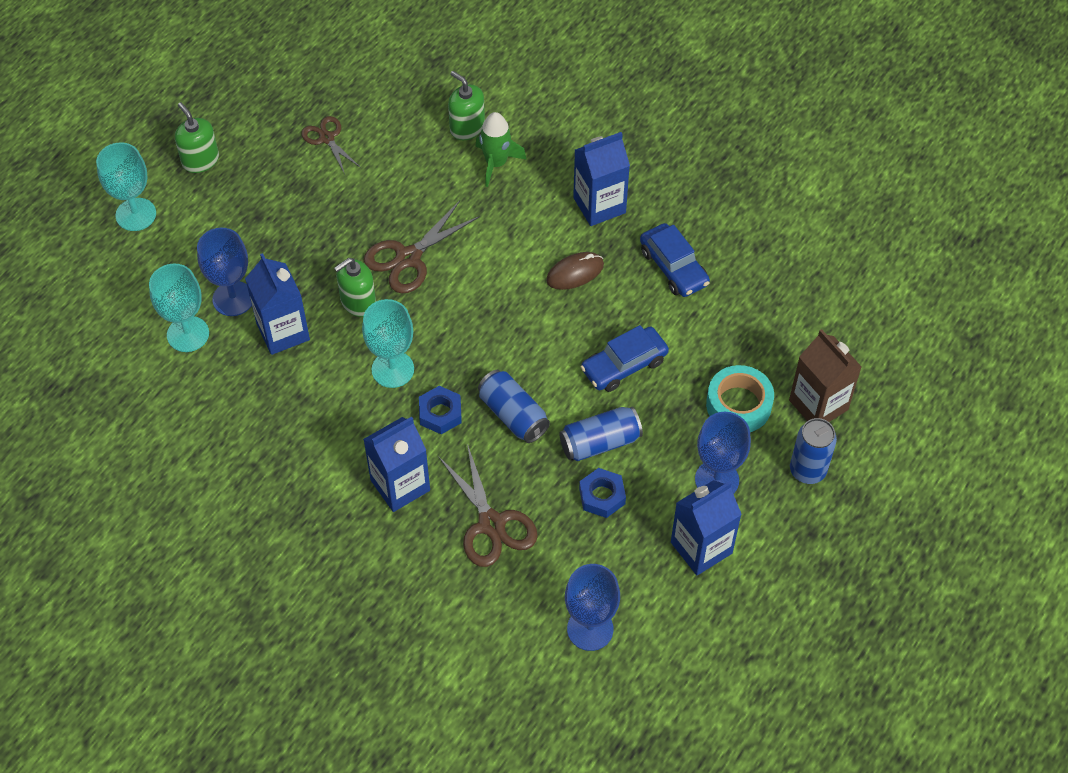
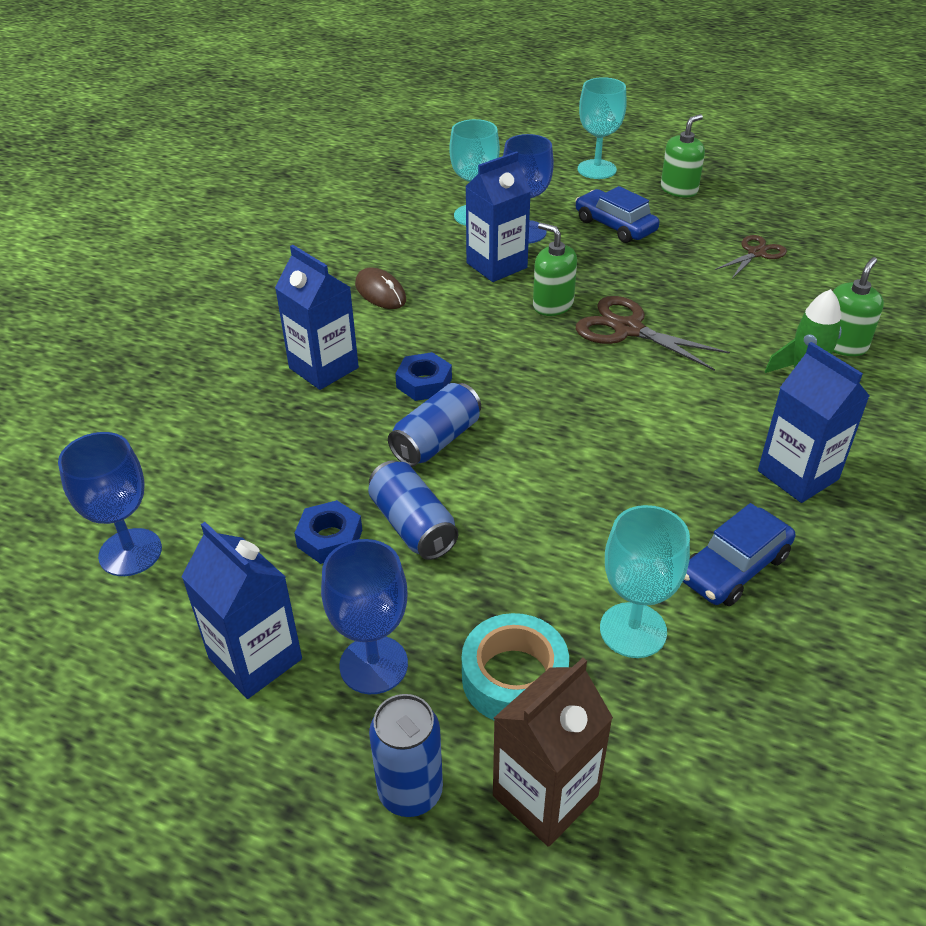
camera: 80 degrees right, 15 degrees down
turquoise goblet [362,299,414,388] -> turquoise goblet moved to [600,505,690,658]
brown scissors [438,444,538,567] -> none
brown mouse [546,252,604,290] -> brown mouse moved to [355,267,406,309]
blue car [581,325,669,392] -> blue car moved to [575,186,660,243]

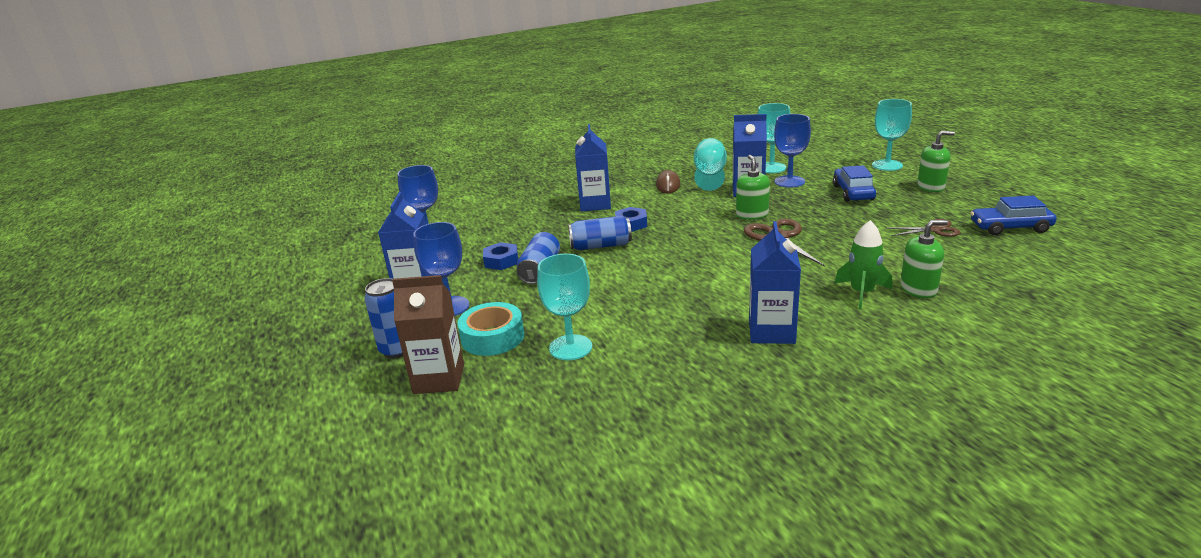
camera: 45 degrees right, 15 degrees down
blue car [683,503,795,606] -> blue car moved to [970,196,1057,235]
none -> turquoise goblet [694,138,727,191]

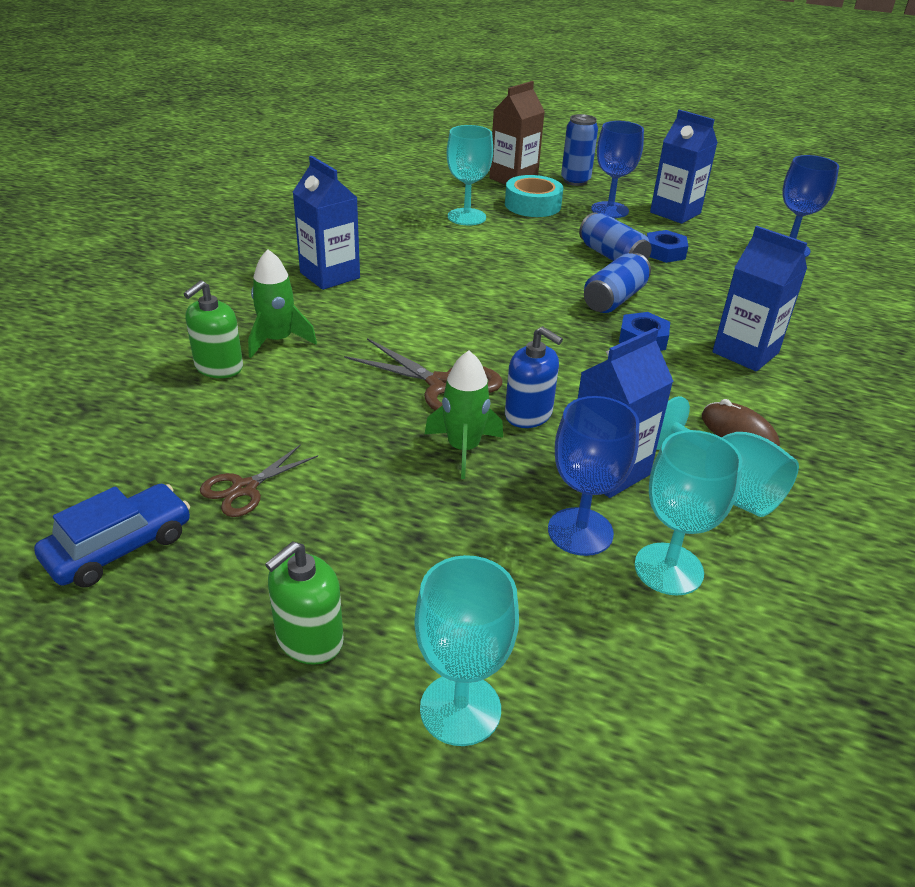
camera: 130 degrees right, 10 degrees up
green soap dispenser [736,155,770,220] -> blue soap dispenser [505,326,563,428]
blue car [833,165,876,202] -> none
none -> green rocket [425,351,503,479]

